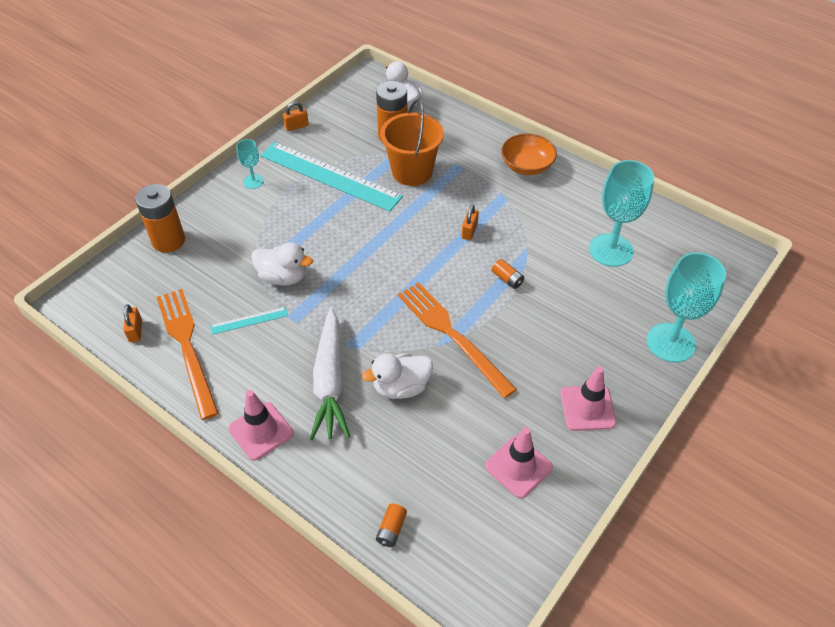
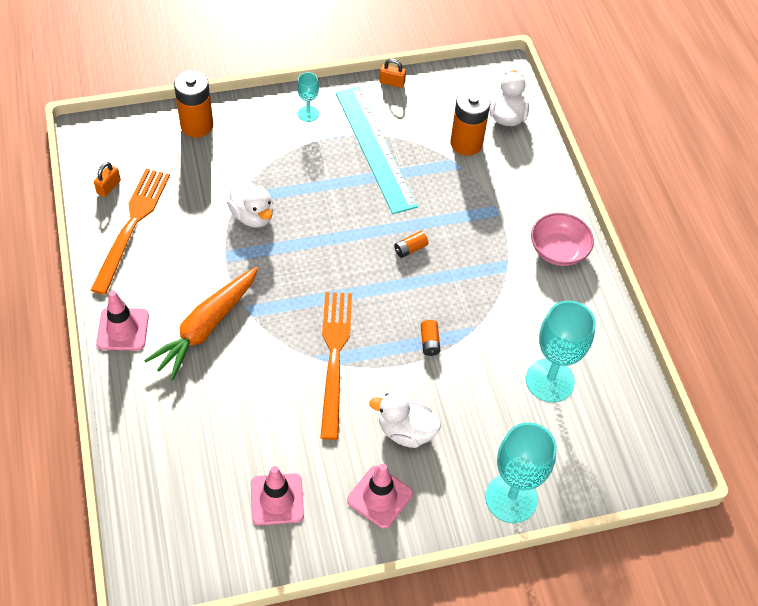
camera: 35 degrees right, 5 degrees up
turquoise ruler [210,307,288,335] -> none
white carrot [310,308,350,440] -> orange carrot [144,267,258,380]
white duck [362,353,433,399] -> white duck moved to [369,393,441,448]
orange battery [376,503,407,547] -> orange battery moved to [394,231,428,258]
orange bucket [380,99,444,186] -> none
orange padlock [462,205,479,240] -> none
orange bowl [501,134,557,175] -> pink bowl [531,213,594,266]

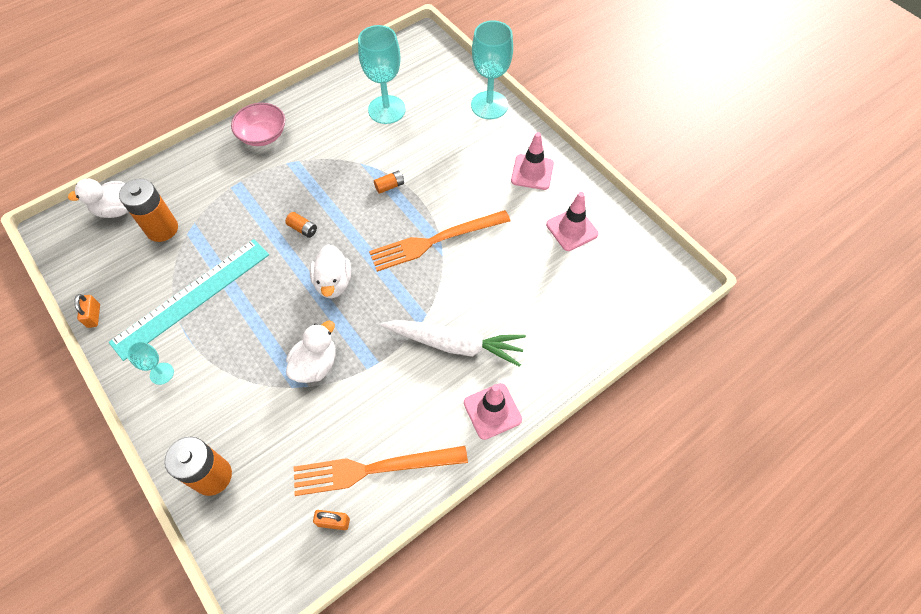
camera: 110 degrees left, 5 degrees up
orange carrot [144,267,258,380] -> white carrot [380,320,526,367]
white duck [369,393,441,448] -> white duck moved to [310,244,351,298]

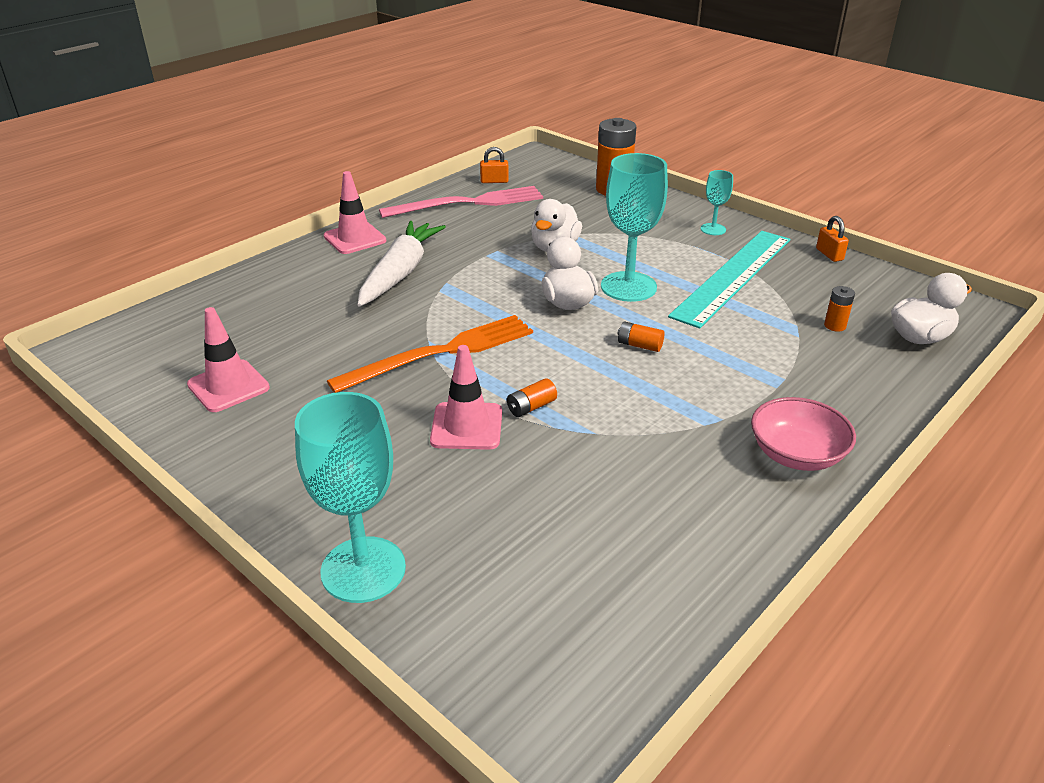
camera: 170 degrees right, 25 degrees down
orange battery [119,179,178,242] -> orange battery [824,286,855,332], size x0.47
orange fork [294,446,468,496] -> pink fork [379,186,543,218]
turquoise goblet [358,25,406,124] -> turquoise goblet moved to [601,153,668,302]
white carrot [380,320,526,367] -> white carrot turned 105 degrees clockwise [358,221,446,307]
pink traffic cone [511,132,554,190] -> pink traffic cone moved to [430,345,502,450]

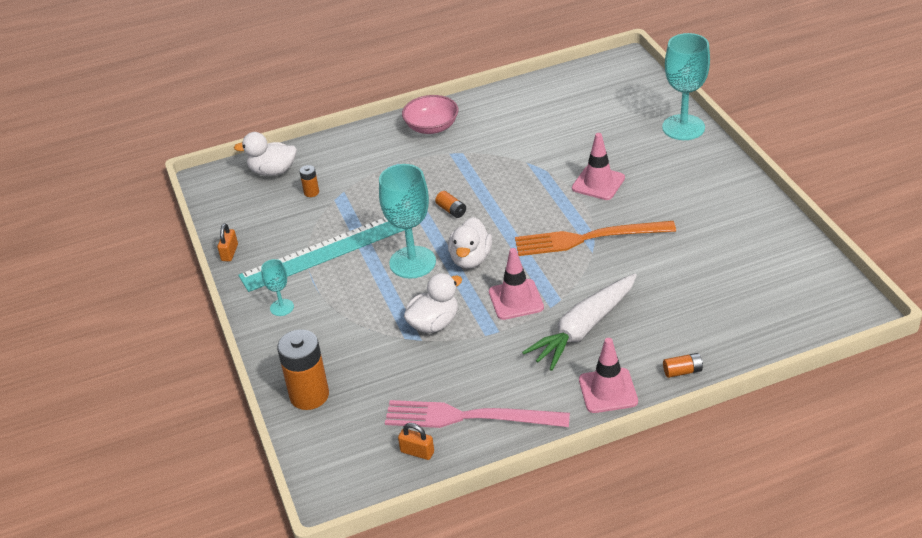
camera: 150 degrees left, 5 degrees up
pink traffic cone [187,307,270,412] -> pink traffic cone moved to [489,248,544,320]
orange battery [507,378,557,417] -> orange battery moved to [663,353,703,378]

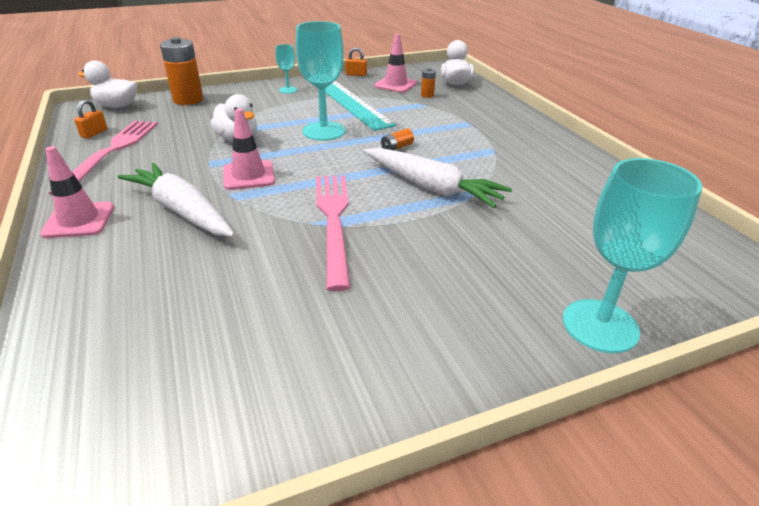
camera: 85 degrees right, 5 degrees down
pink bowl [402,95,458,134] -> none
white duck [448,217,492,269] -> white duck moved to [78,60,137,108]
orange fork [515,221,676,256] -> pink fork [316,175,351,291]
pink traffic cone [572,133,625,200] -> pink traffic cone moved to [374,34,417,93]
orange battery [663,353,703,378] -> none
none -> white carrot [364,148,512,208]

